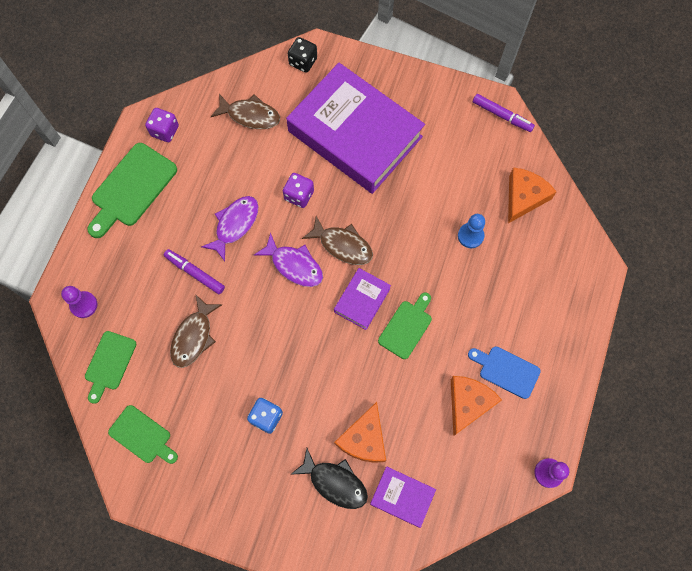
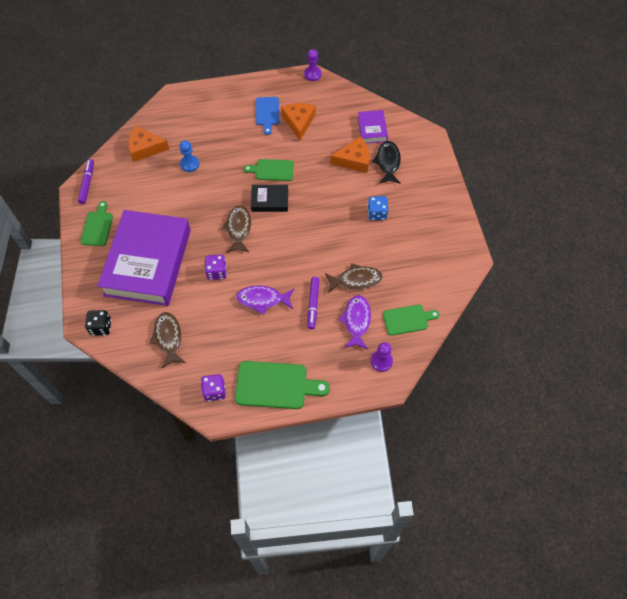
camera: 120 degrees left, 10 degrees down
green cutting board [108,405,178,464] -> green cutting board moved to [80,201,113,246]
purple fish [254,233,323,287] -> purple fish moved to [338,295,371,350]
purple book [334,268,391,330] -> black book [251,185,288,212]
orange cheese [451,376,502,436] -> orange cheese turned 90 degrees clockwise [281,103,316,140]

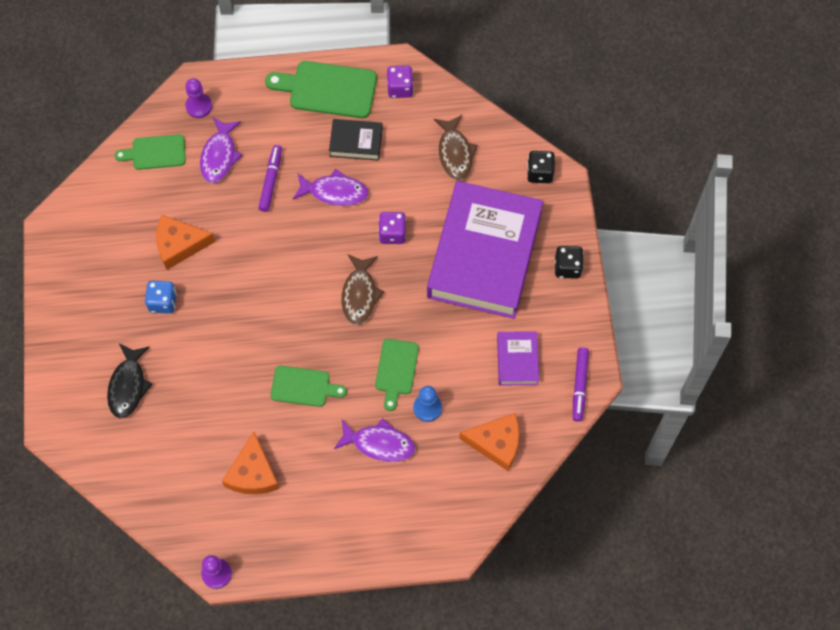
camera: 175 degrees left, 5 degrees up
green cutting board [80,201,113,246] -> green cutting board moved to [375,339,419,411]
black book [251,185,288,212] -> black book moved to [329,119,382,161]
blue cutting board [256,97,279,135] -> none
brown fish [325,263,383,293] -> none
orange cheese [330,137,369,173] -> orange cheese moved to [156,215,215,270]
purple book [358,110,388,143] -> purple book moved to [497,331,539,386]
none -> purple fish [334,418,415,462]
none -> black dice [555,246,584,279]

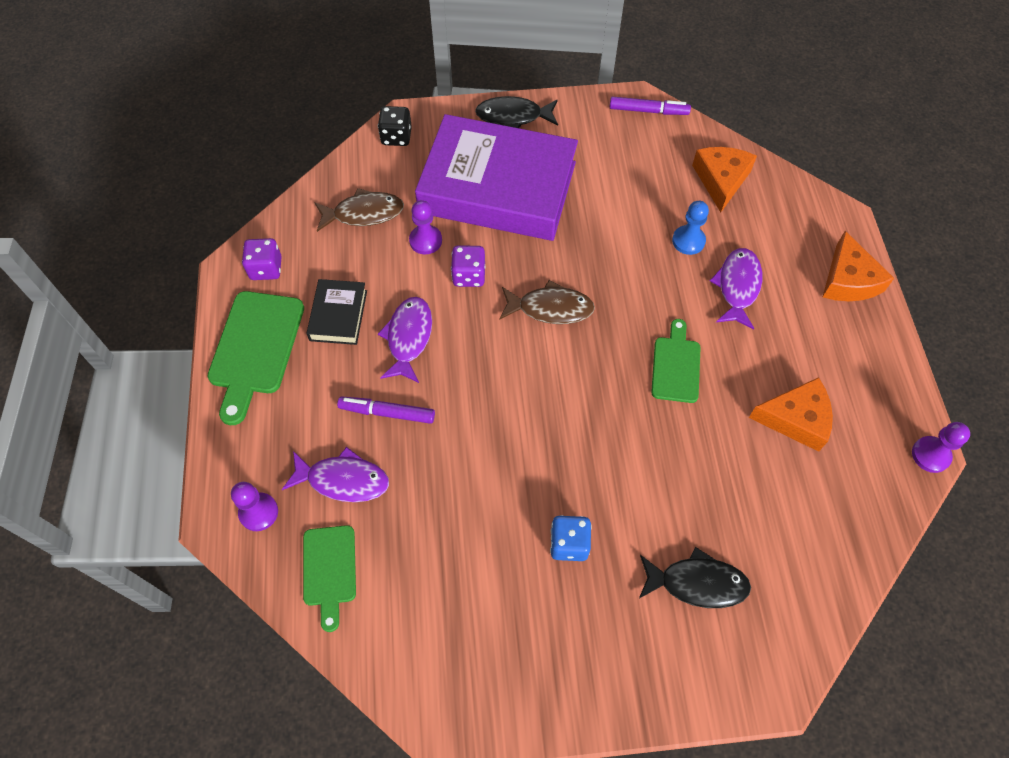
camera: 90 degrees left, 5 degrees down
orange cheese [156,215,215,270] -> orange cheese moved to [823,231,894,301]
green cutting board [375,339,419,411] -> none
purple book [497,331,539,386] -> none
black dice [555,246,584,279] -> black fish [475,96,558,128]
none -> purple pawn [409,200,442,254]

